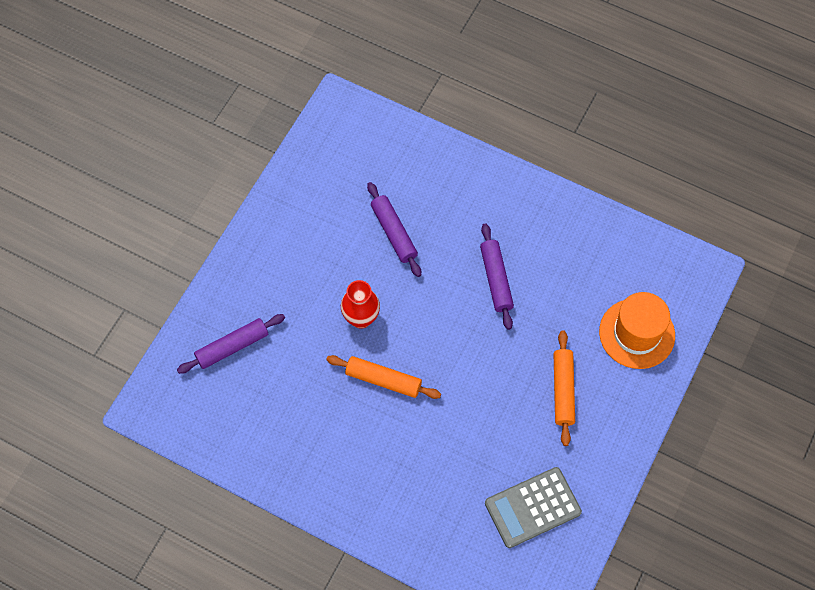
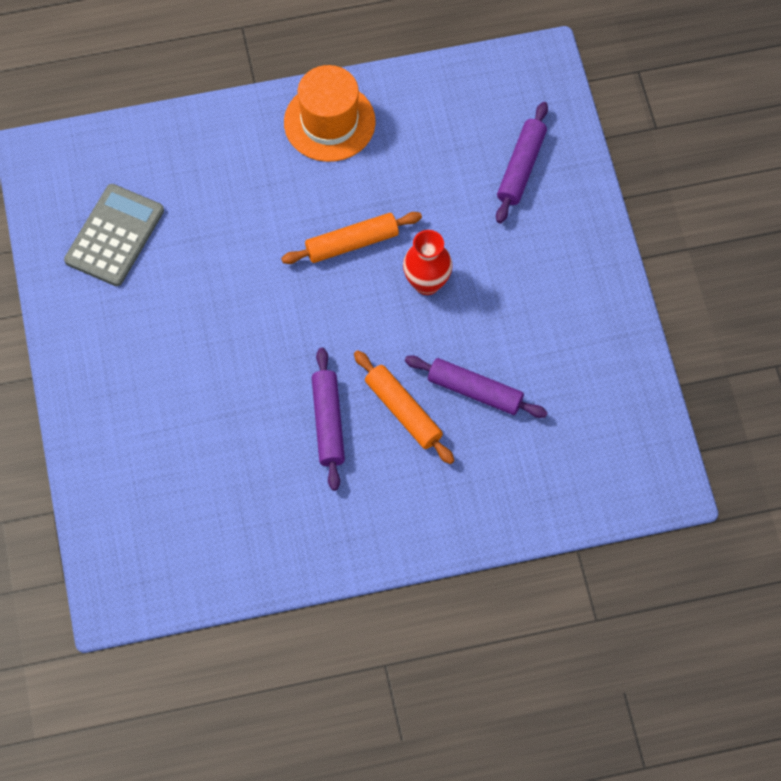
camera: 140 degrees right, 0 degrees up
purple rolling pin [480,223,514,330] -> purple rolling pin turned 45 degrees clockwise [312,348,345,491]
orange rolling pin [553,330,575,446] -> orange rolling pin moved to [354,350,454,464]
orange hat [599,292,675,369] -> orange hat moved to [284,65,376,162]

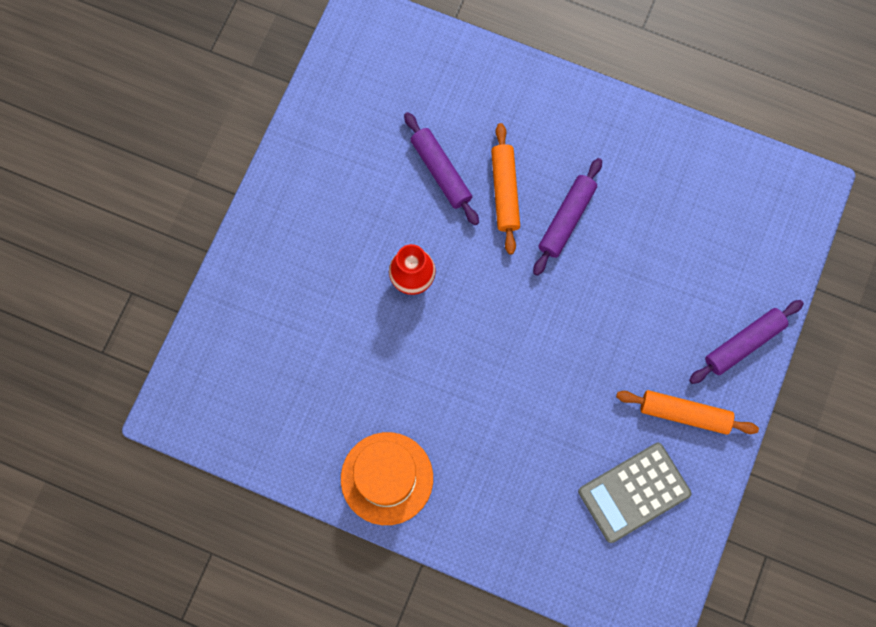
camera: 145 degrees left, 10 degrees up
orange rolling pin [281,212,422,264] -> orange rolling pin moved to [616,390,759,435]
purple rolling pin [496,102,548,223] -> purple rolling pin moved to [689,300,804,384]

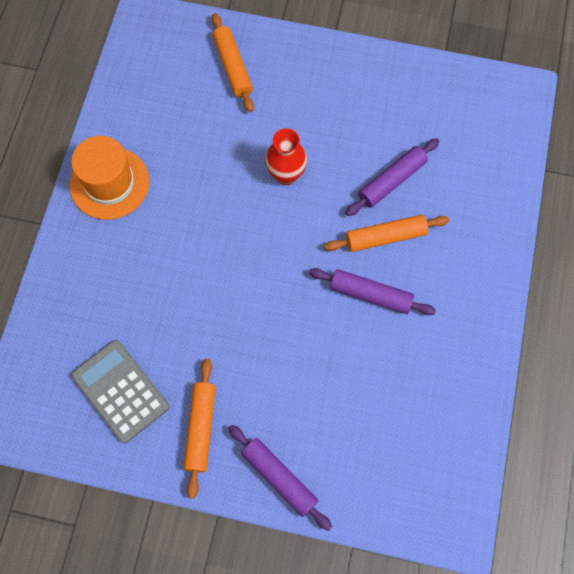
camera: 80 degrees right, 5 degrees down
none -> orange rolling pin [212,13,254,112]

